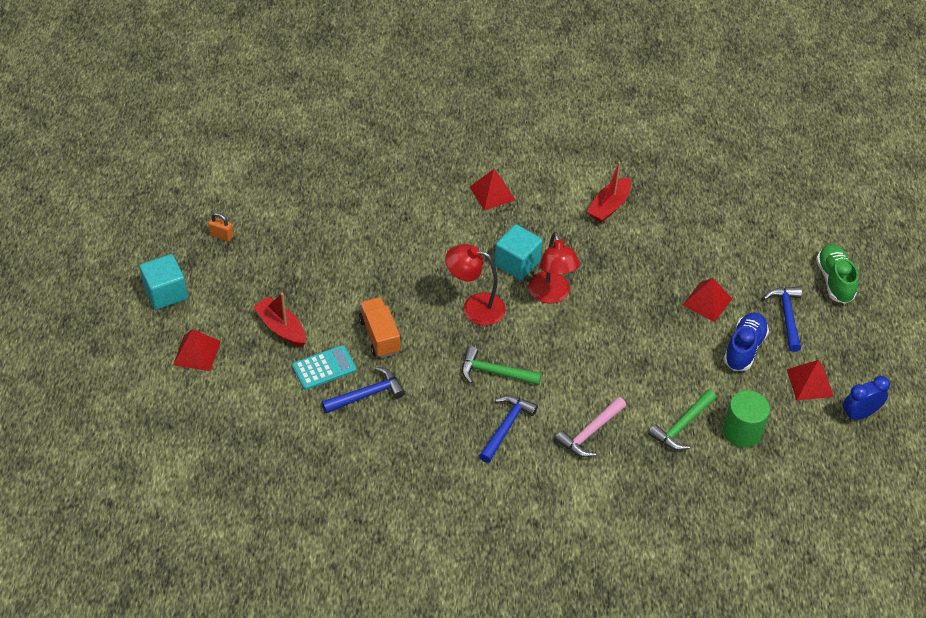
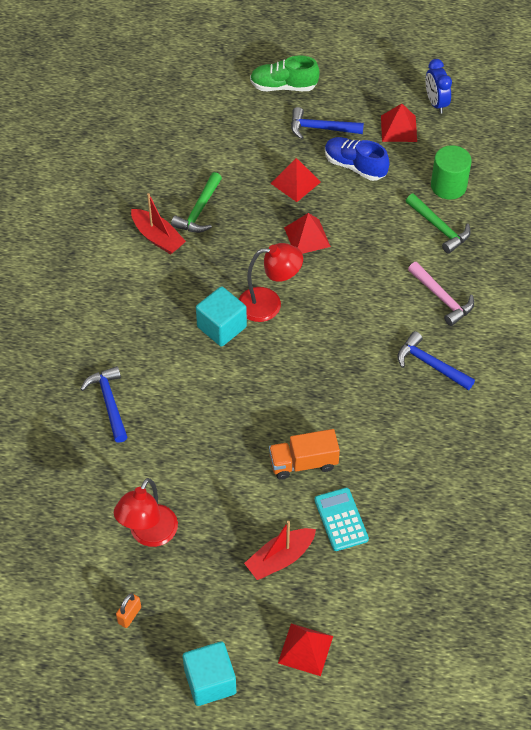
camera: 80 degrees left, 5 degrees up
blue hammer [322,367,405,413] -> blue hammer moved to [81,366,128,443]
red lamp [445,244,506,326] -> red lamp moved to [114,478,178,547]
green hammer [462,346,541,385] -> green hammer moved to [171,172,222,233]
red pyramid [470,169,515,211] -> red pyramid moved to [284,213,331,254]

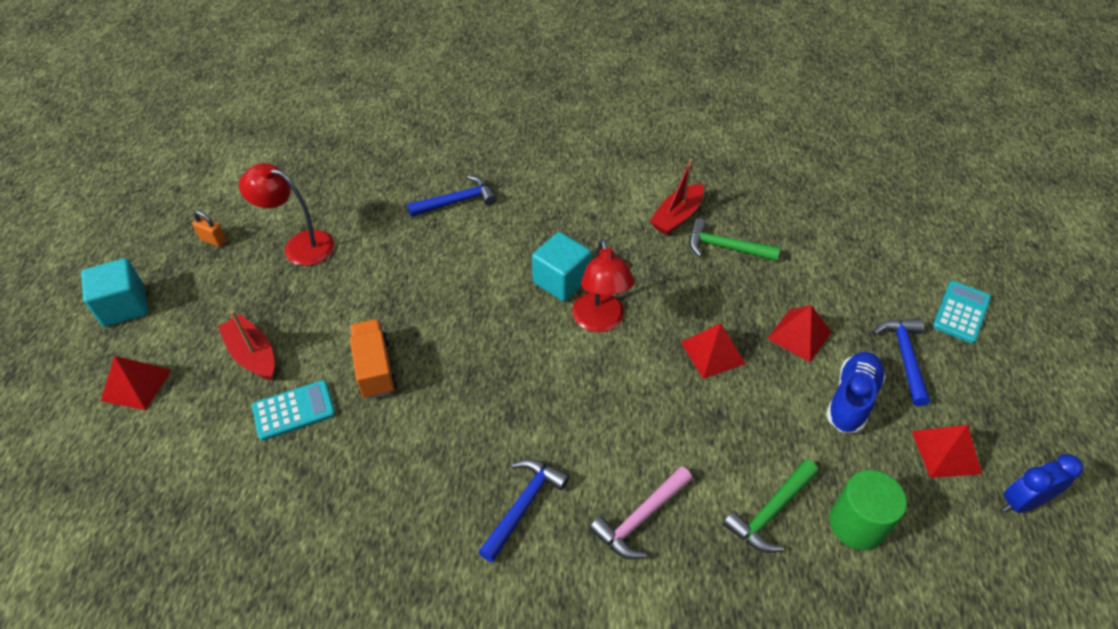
camera: 85 degrees right, 5 degrees down
green shoe [250,55,320,91] -> turquoise calculator [933,281,991,343]

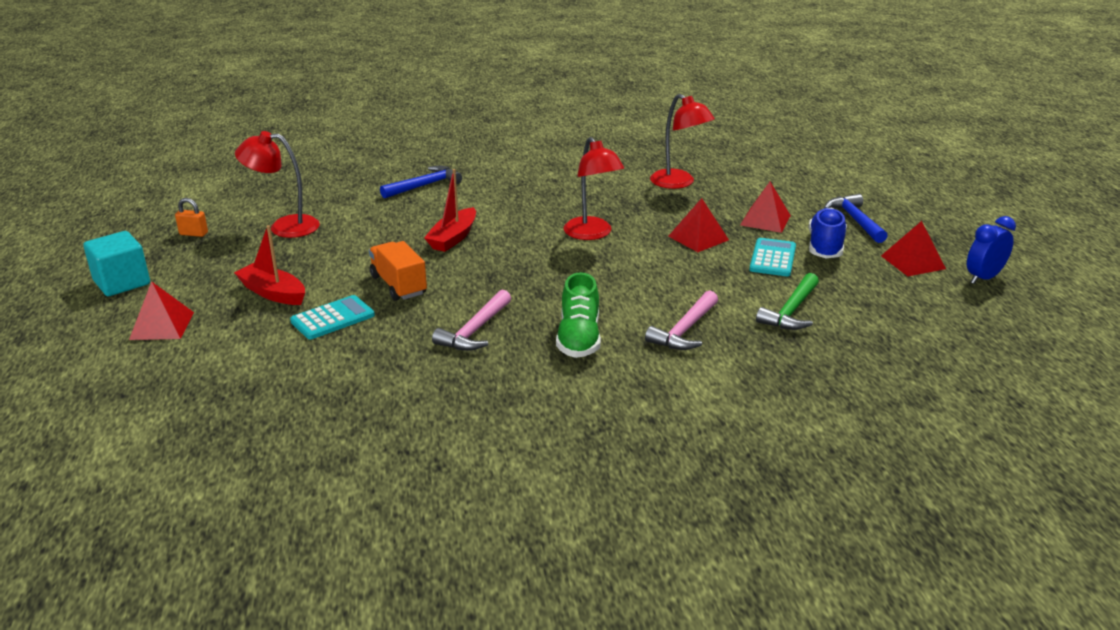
camera: 15 degrees left, 20 degrees down
blue hammer [478,459,570,563] -> green shoe [556,272,601,358]
turquoise cube [532,232,591,302] -> none
red boat [650,159,704,235] -> red boat moved to [424,169,476,252]
green hammer [689,218,780,261] -> red lamp [650,94,715,189]
green cylinder [829,470,907,550] -> none
turquoise calculator [933,281,991,343] -> turquoise calculator moved to [749,238,796,276]
none -> pink hammer [432,290,511,351]

